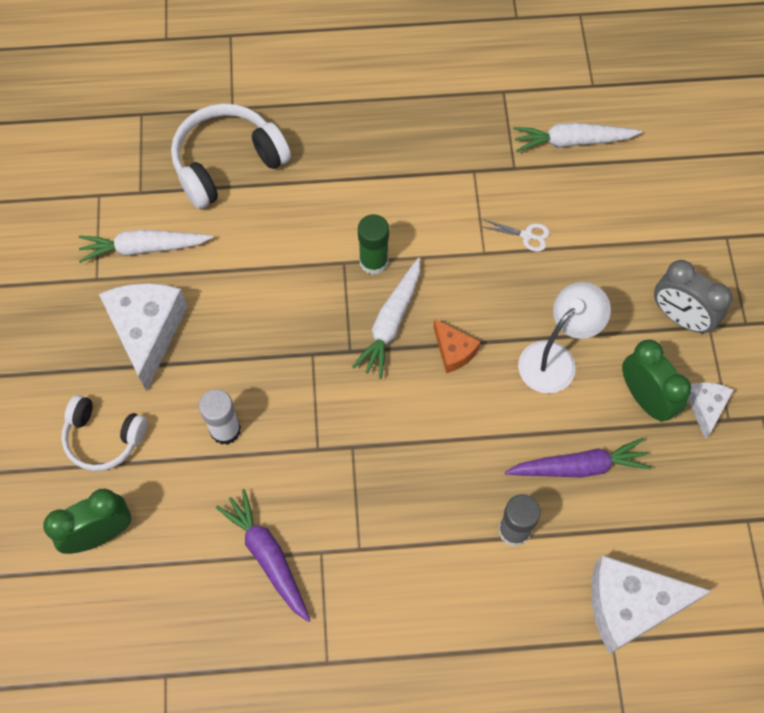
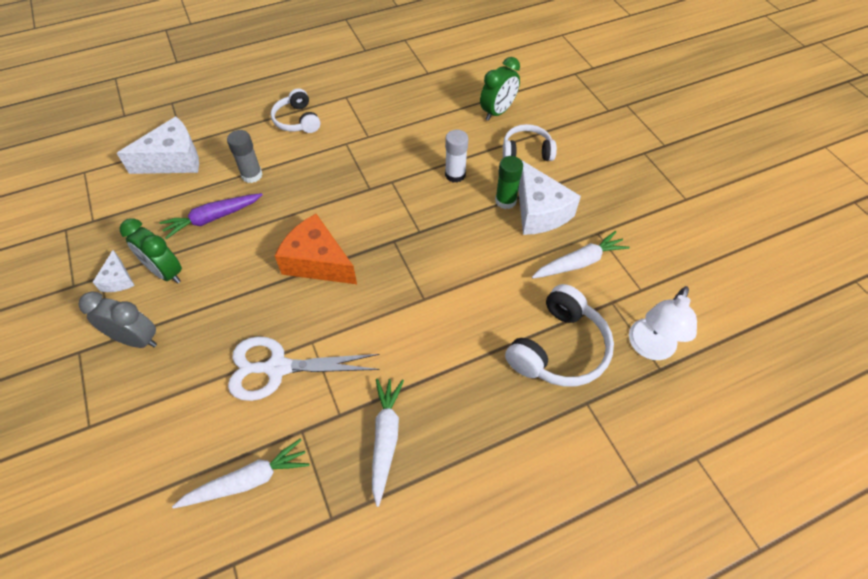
camera: 160 degrees right, 10 degrees down
purple carrot [216,489,310,622] -> none
white carrot [352,258,420,379] -> white carrot moved to [372,379,404,507]
green glue stick [358,214,389,275] -> green glue stick moved to [495,156,523,209]
orange cheese [433,319,480,373] -> orange cheese [275,214,357,284], size x1.93
white scissors [483,219,550,252] -> white scissors [228,336,380,401], size x2.42
white lamp [518,282,611,393] -> white lamp moved to [629,286,697,360]
none -> white headphones [271,88,320,133]

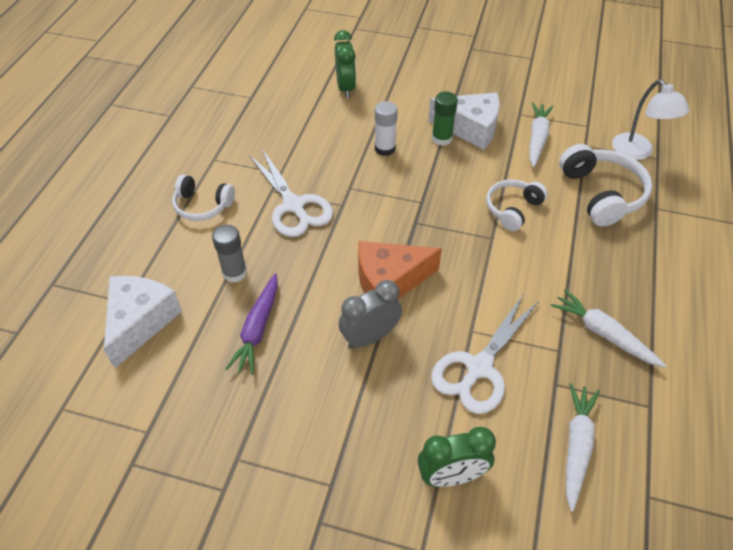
camera: 50 degrees left, 5 degrees down
grey clock [79,292,157,348] -> grey clock moved to [339,280,402,349]
white cheese [92,250,135,292] -> none
green clock [120,218,182,284] -> green clock moved to [418,427,496,487]
white headphones [503,124,557,161] -> white headphones moved to [486,179,548,231]
none -> white scissors [249,149,333,237]

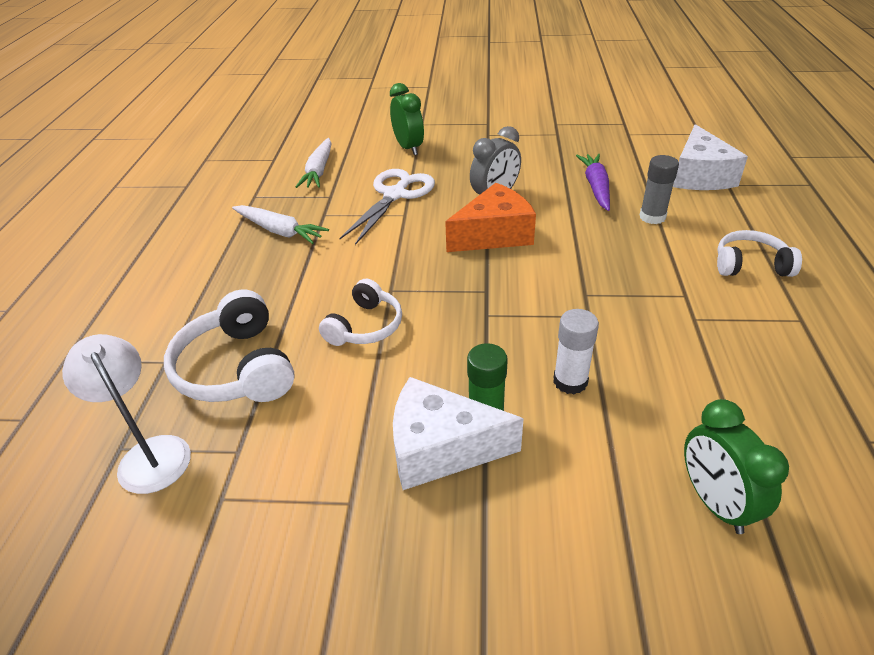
camera: 170 degrees right, 10 degrees down
white scissors [249,149,333,237] -> none
green clock [418,427,496,487] -> green clock turned 90 degrees clockwise [390,83,424,155]
white carrot [530,102,553,167] -> none

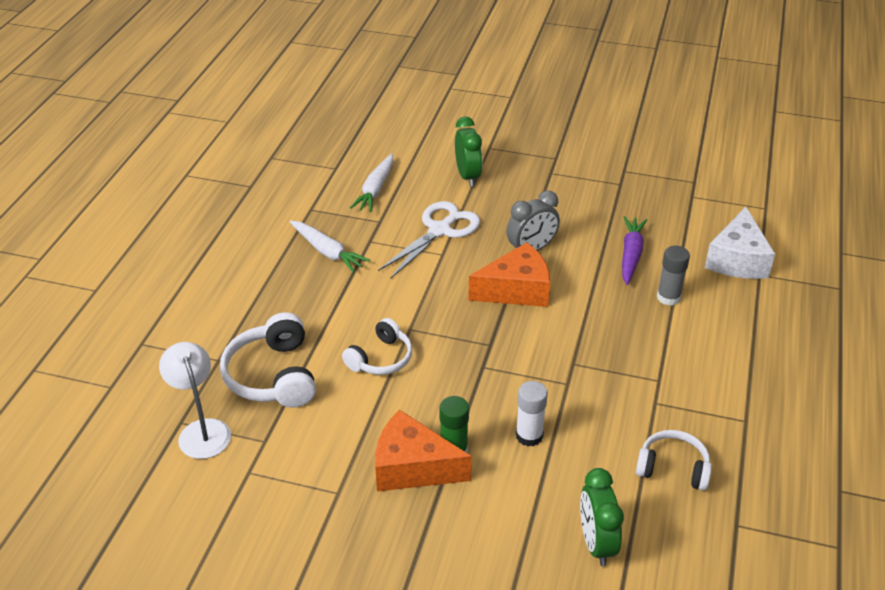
camera: 10 degrees right, 0 degrees up
white cheese [393,377,524,490] -> orange cheese [375,410,472,492]
white headphones [717,230,802,277] -> white headphones moved to [636,430,712,491]

